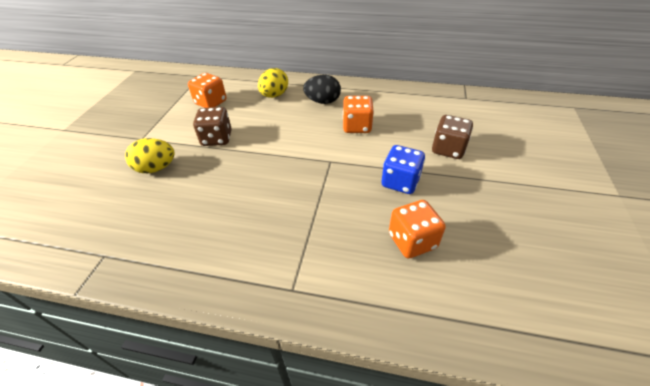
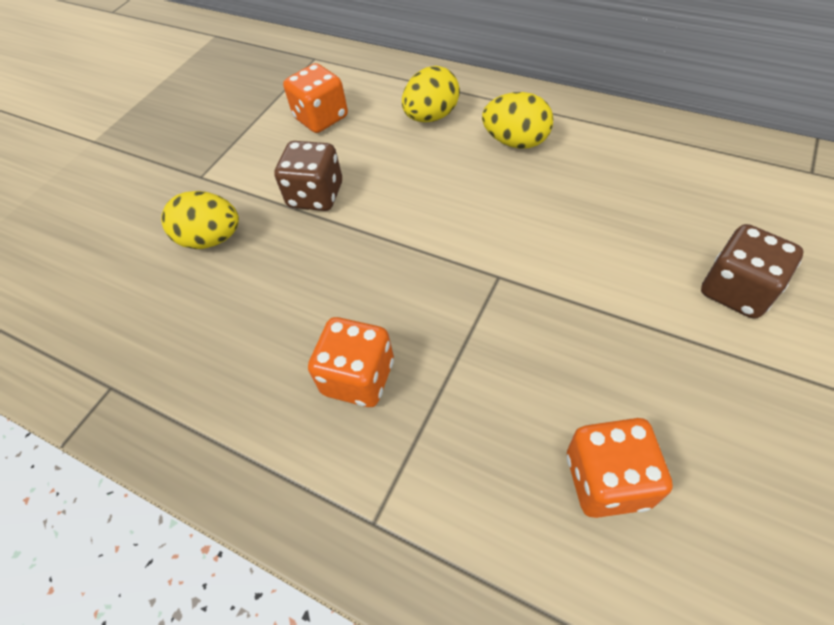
camera: 20 degrees right, 10 degrees up
black egg [303,75,341,104] -> yellow egg [482,92,554,149]
orange dice [343,96,374,133] -> orange dice moved to [308,317,394,407]
blue dice [381,145,425,194] -> none

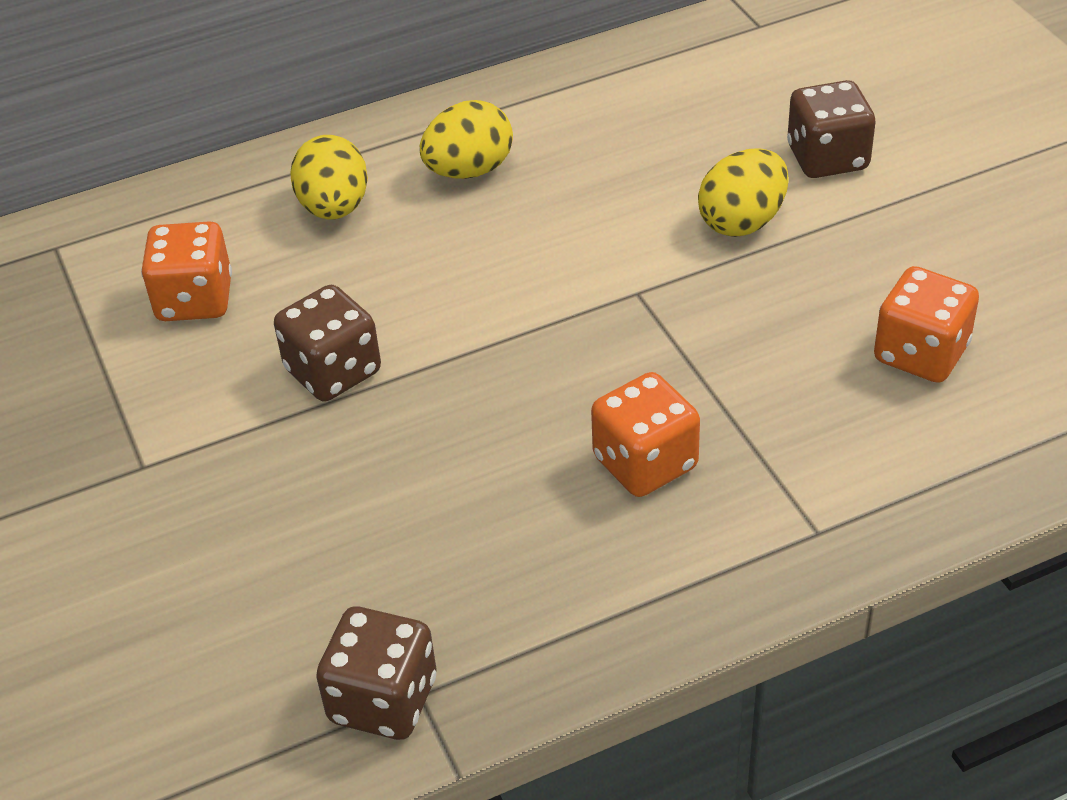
camera: 55 degrees left, 10 degrees down
yellow egg [161,191,239,249] -> yellow egg moved to [698,148,788,237]
none -> brown dice [316,607,436,740]

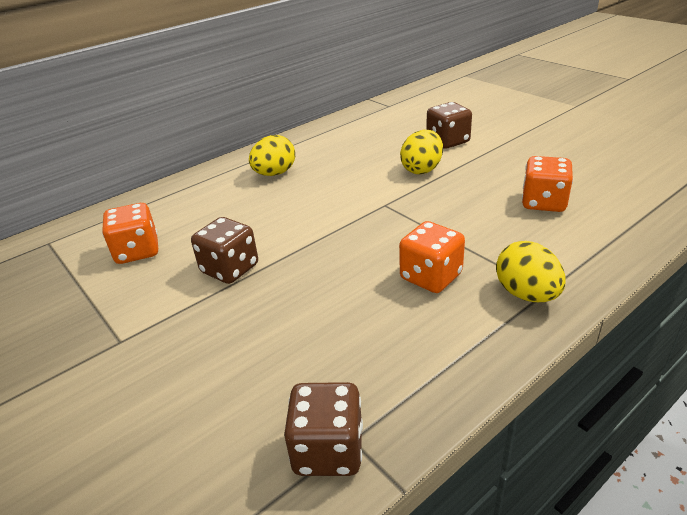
camera: 15 degrees left, 10 degrees down
yellow egg [290,135,368,220] -> yellow egg moved to [496,241,566,302]

